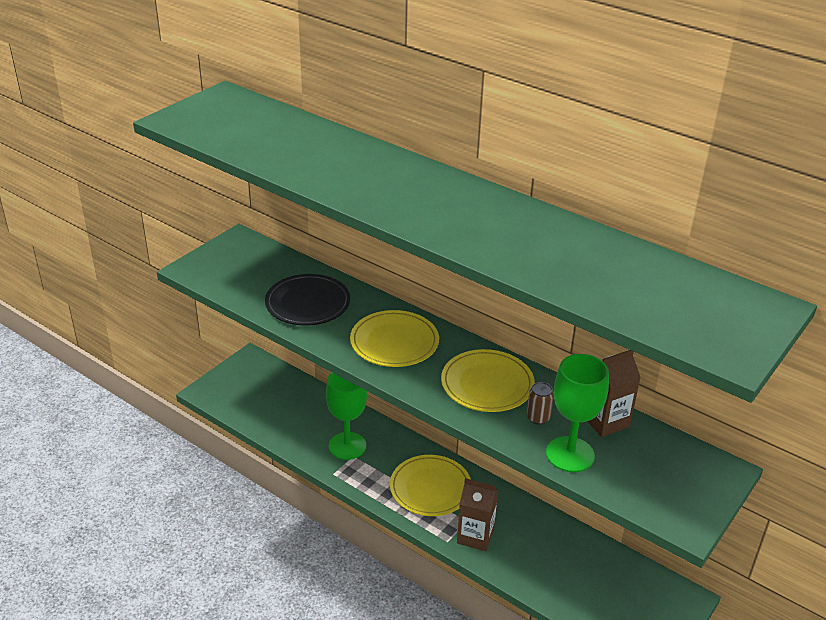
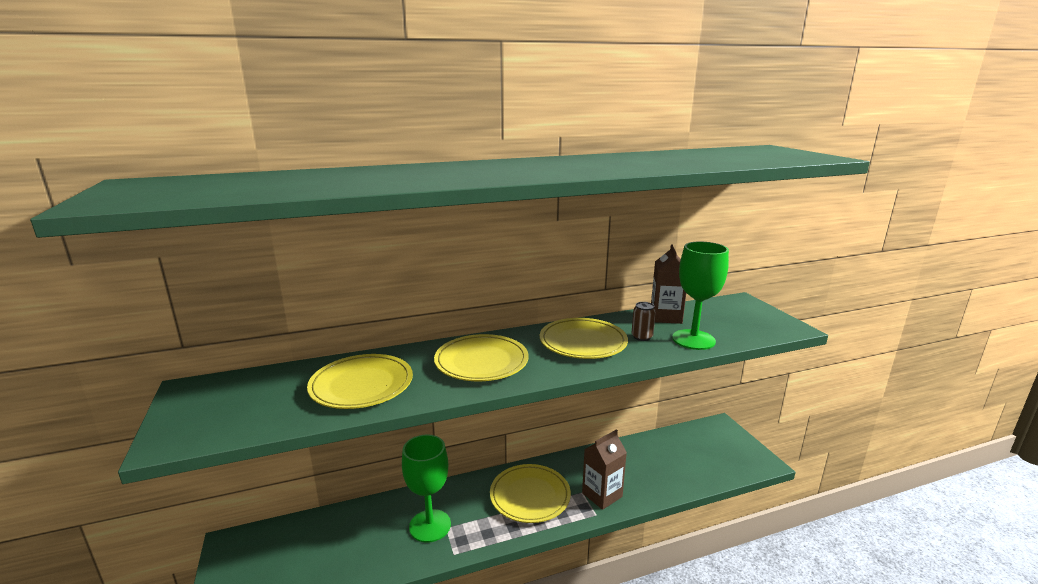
camera: 55 degrees left, 15 degrees down
black plate [265,274,350,326] -> yellow plate [307,354,413,409]

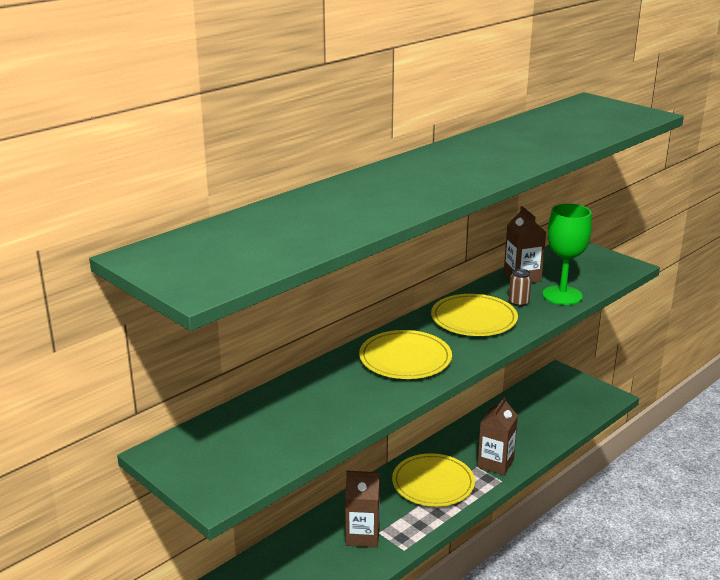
camera: 25 degrees left, 5 degrees up
yellow plate [307,354,413,409] -> none
green goblet [402,435,451,543] -> brown carton [345,471,380,547]

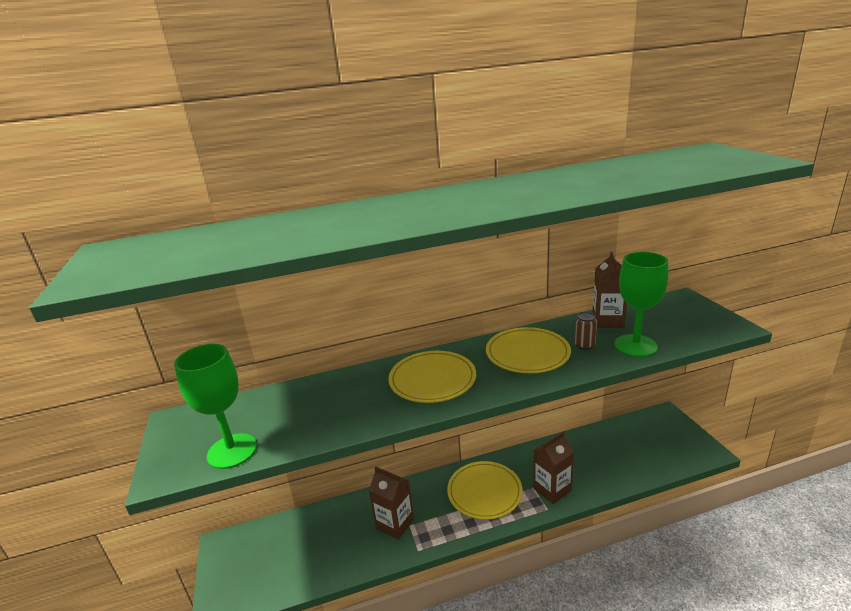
camera: 30 degrees right, 0 degrees up
none -> green goblet [174,344,257,469]

